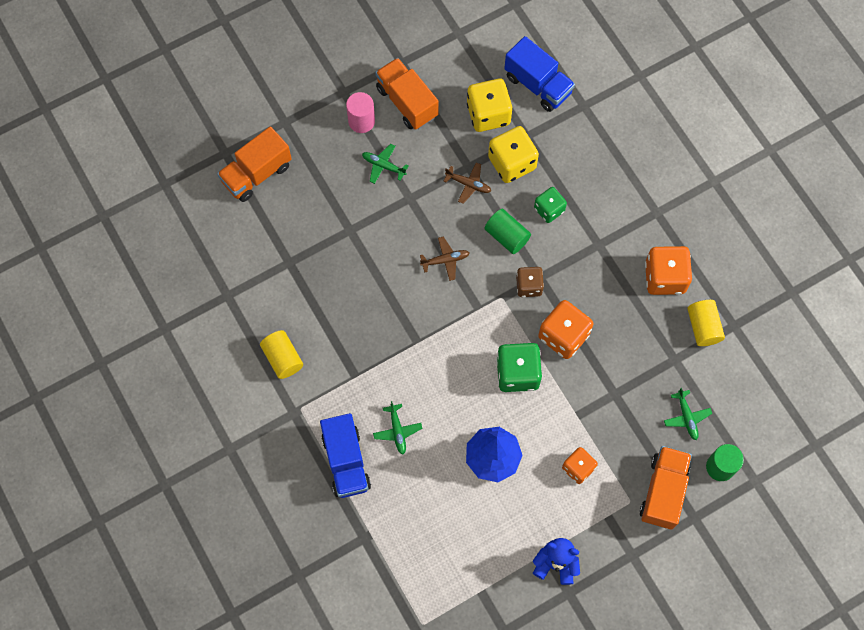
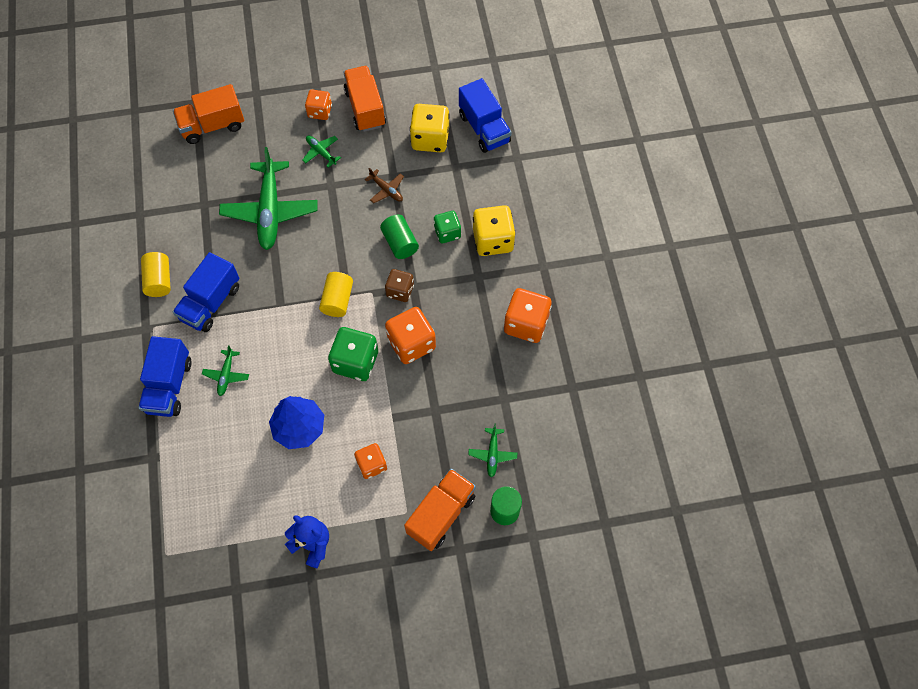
camera: 20 degrees right, 5 degrees down
pink cylinder [346,92,375,133] -> orange dice [305,89,332,120]
brown plane [420,236,469,281] -> none
yellow dice [488,126,539,183] -> yellow dice moved to [473,205,516,256]
yellow cylinder [687,300,725,346] -> yellow cylinder moved to [319,272,353,317]
none -> blue truck [173,252,239,332]
none -> green plane [219,147,318,250]

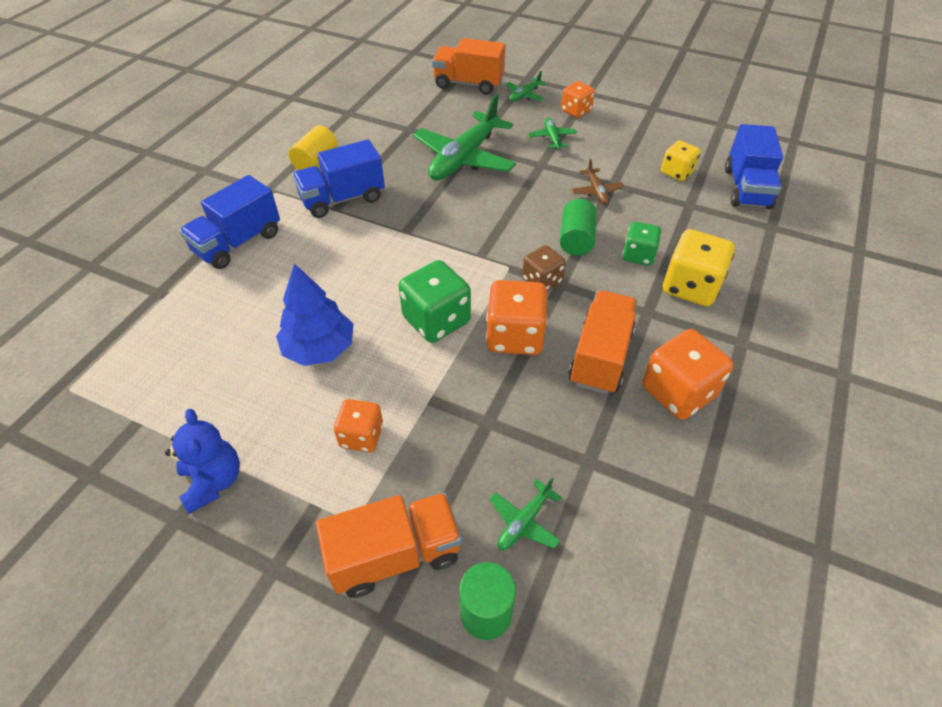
camera: 35 degrees right, 15 degrees down
green plane [202,345,249,396] -> green plane moved to [506,71,547,102]
yellow cylinder [319,272,353,317] -> none
orange truck [343,66,386,132] -> orange truck moved to [568,290,637,394]
yellow dice [410,104,450,152] -> yellow dice [661,140,701,181], size x0.62

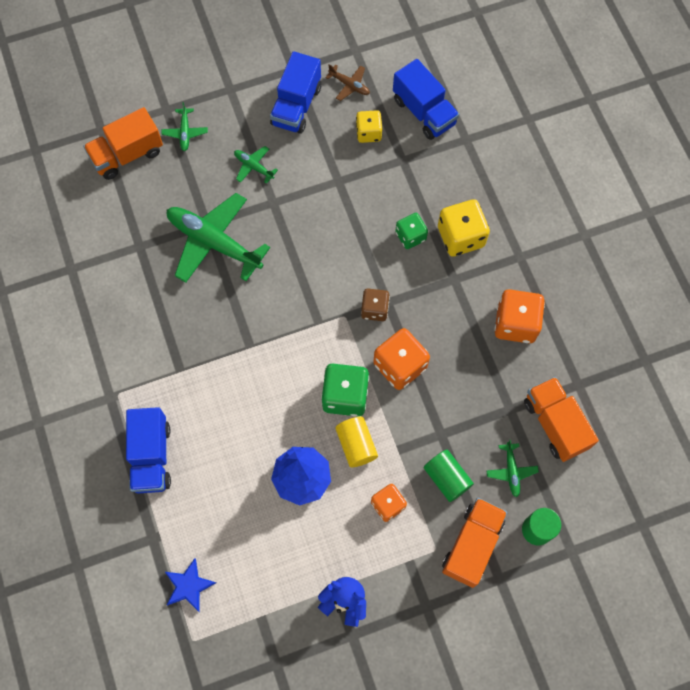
camera: 45 degrees left, 20 degrees up
yellow cylinder [289,125,338,170] -> yellow cylinder moved to [335,417,378,467]
blue truck [292,139,385,218] -> blue truck moved to [270,51,321,134]
green plane [413,94,516,181] -> green plane turned 135 degrees clockwise [167,193,270,283]
green cylinder [560,199,597,256] -> green cylinder moved to [424,450,474,502]
orange dice [561,81,595,118] -> none
orange truck [568,290,637,394] -> orange truck moved to [524,377,599,462]
brown plane [571,159,624,205] -> brown plane moved to [325,64,370,101]
none -> blue star [165,558,216,612]

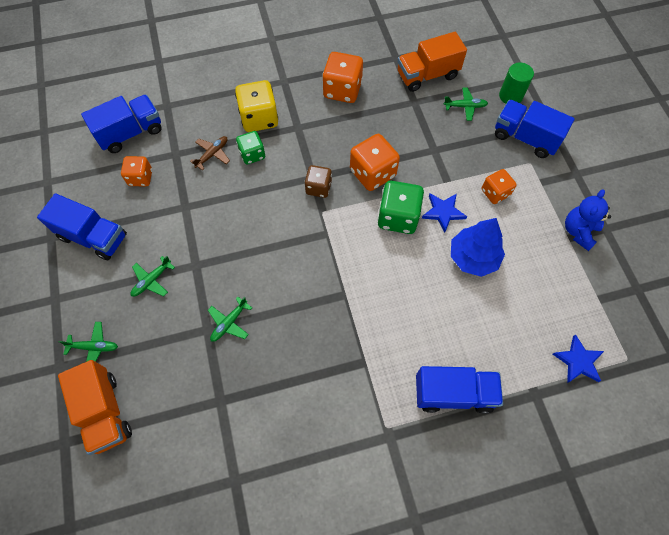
camera: 85 degrees left, 5 degrees down
green plane [167,193,270,283] -> green plane [208,297,252,342], size x0.45
brown plane [325,64,370,101] -> brown plane moved to [190,136,230,171]
yellow cylinder [335,417,378,467] -> blue star [422,193,467,233]
yellow dice [356,110,382,143] -> orange dice [121,156,152,186]
green cylinder [424,450,474,502] -> none
orange truck [442,498,507,588] -> blue truck [495,100,575,158]

